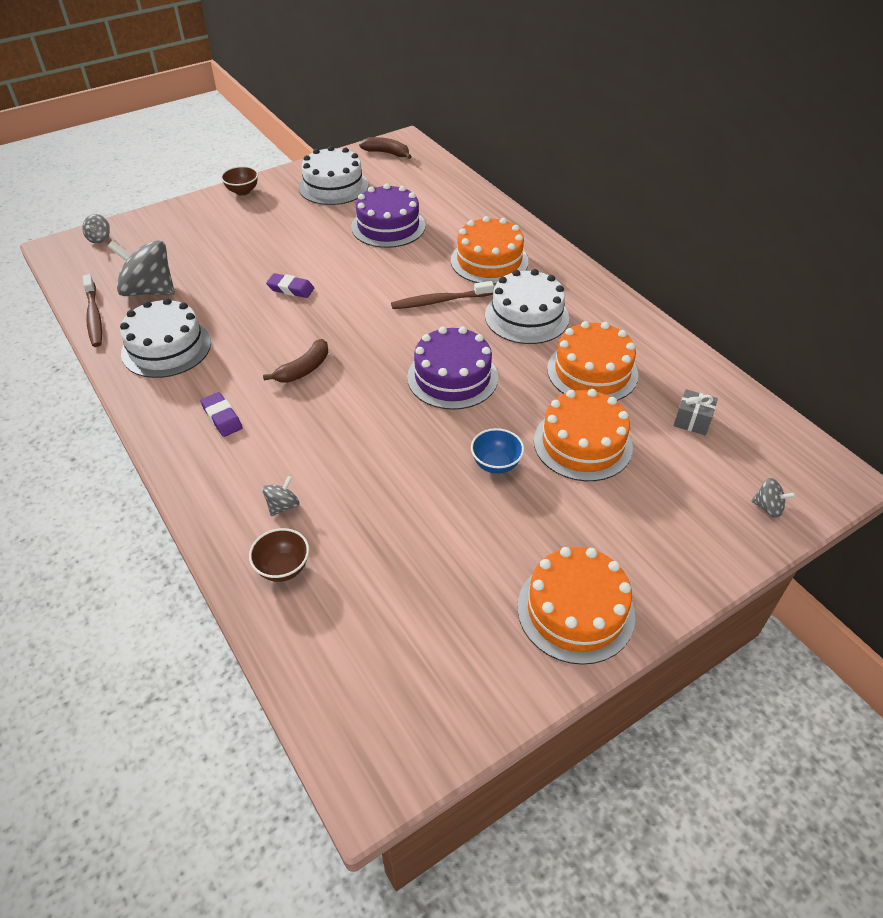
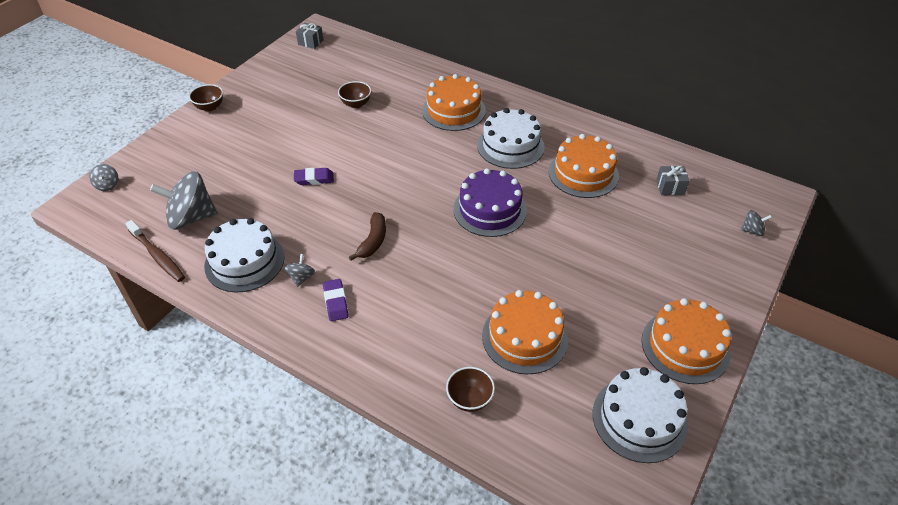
camera: 25 degrees left, 0 degrees up
purple eraser [200,392,243,437] -> purple eraser turned 45 degrees clockwise [323,279,349,321]
grey spinning top [262,476,300,516] -> grey spinning top moved to [285,254,315,287]
white cake [299,146,368,205] -> white cake moved to [593,367,688,463]
purple cake [351,184,425,248] -> brown bowl [338,81,371,108]
brown banana [359,137,412,159] -> grey gift [296,23,323,49]
brown toothbrush [391,281,494,309] -> none
blue bowl [471,428,524,474] -> none
orange cake [534,389,633,481] -> orange cake moved to [482,290,568,374]

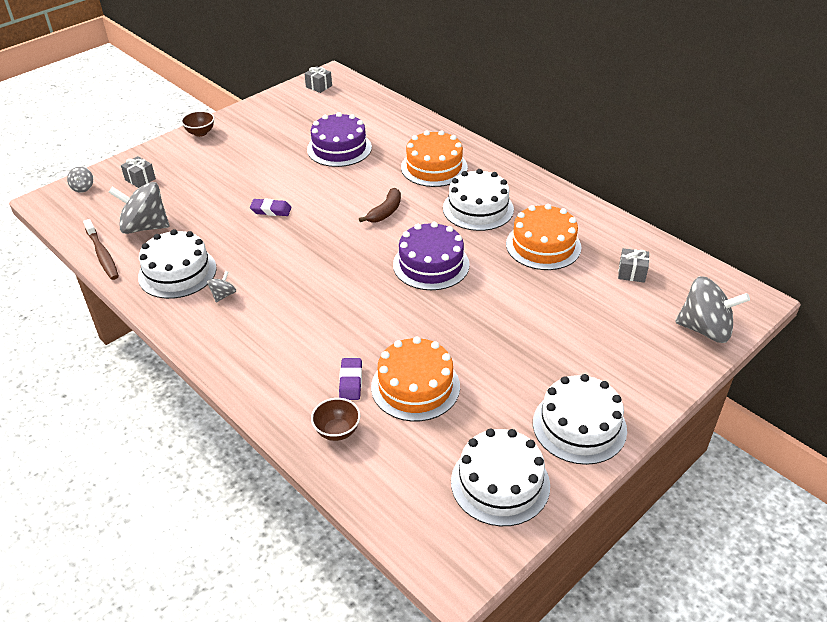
camera: 15 degrees right, 5 degrees down
purple eraser [323,279,349,321] -> purple eraser moved to [339,358,362,400]
brown bowl [338,81,371,108] -> purple cake [307,112,372,167]
brown banana [349,212,386,261] -> brown banana moved to [359,188,401,223]
orange cake [642,298,731,384] -> white cake [533,374,627,465]
grey spinning top [741,210,772,236] -> grey spinning top [675,276,750,343], size x2.19
none -> grey gift [121,156,156,188]

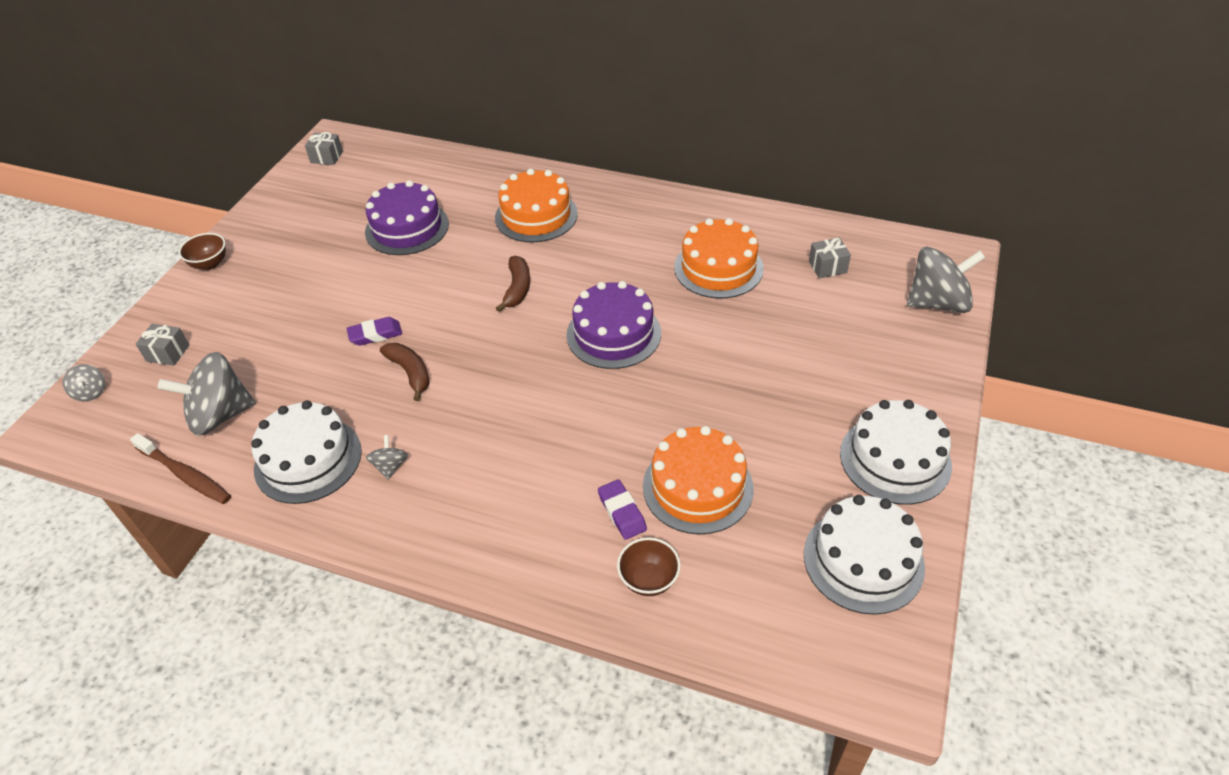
camera: 25 degrees left, 5 degrees up
white cake [443,169,514,231] -> none
none -> brown banana [380,343,430,401]

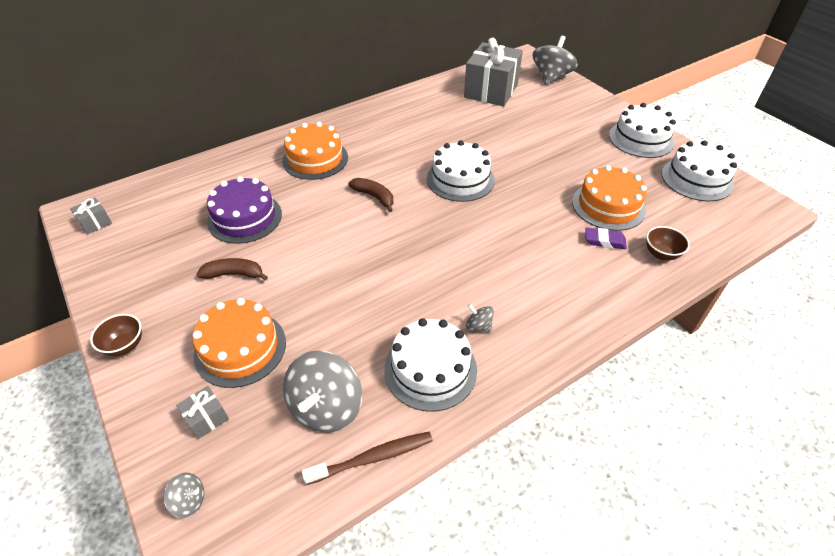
camera: 55 degrees left, 0 degrees up
purple eraser [347,317,402,346] -> none
brown banana [380,343,430,401] -> brown banana moved to [197,258,268,281]
purple cake [567,281,661,369] -> white cake [427,140,495,202]
orange cake [674,218,764,299] -> orange cake moved to [192,298,286,388]
grey gift [809,238,851,278] -> grey gift [464,38,523,106], size x2.41

